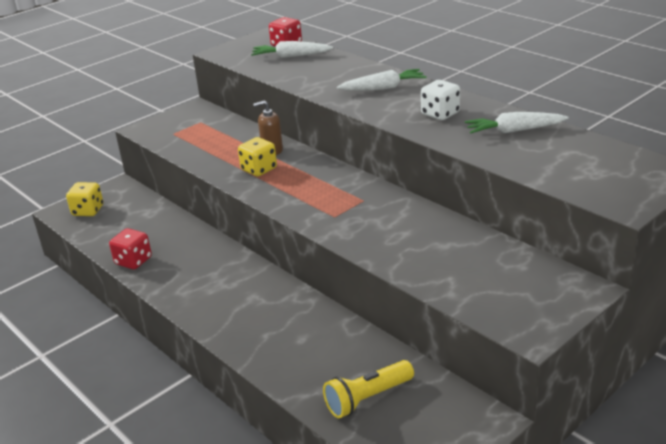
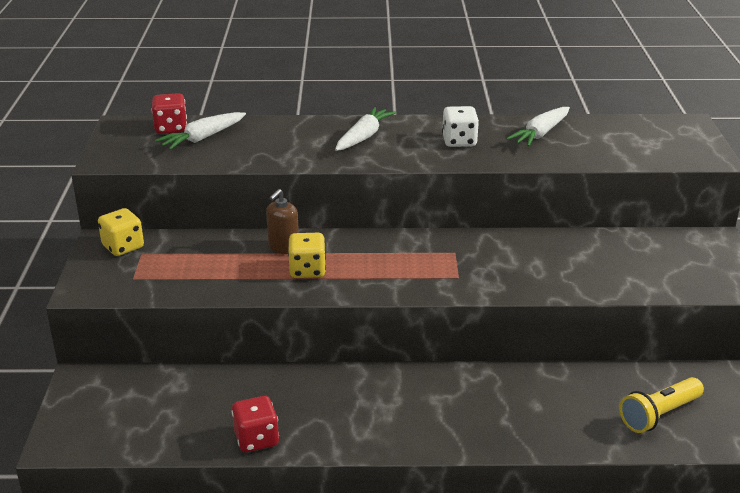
camera: 50 degrees left, 0 degrees up
yellow dice [66,182,103,216] -> yellow dice moved to [98,208,144,256]
yellow flashlight [323,360,414,418] -> yellow flashlight turned 45 degrees clockwise [619,377,704,433]

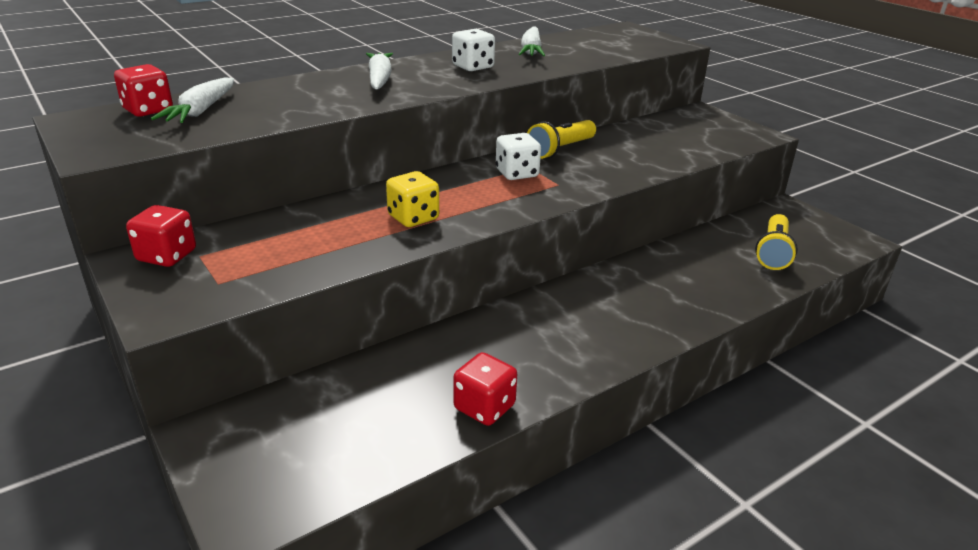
camera: 35 degrees left, 0 degrees up
yellow dice [98,208,144,256] -> red dice [126,205,196,267]
brown soap dispenser [266,189,299,254] -> none
none -> white dice [496,133,541,180]
none -> yellow flashlight [527,120,596,159]

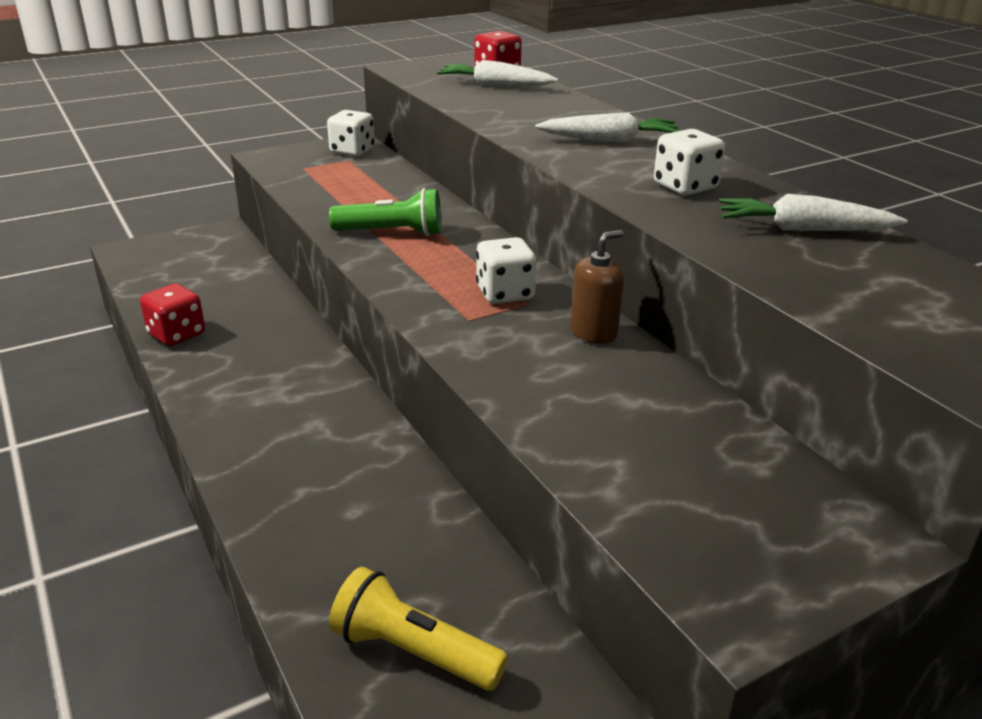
camera: 95 degrees right, 0 degrees up
red dice [126,205,196,267] -> white dice [327,110,375,156]
yellow dice [386,171,439,227] -> green flashlight [329,188,442,236]
yellow flashlight [527,120,596,159] -> brown soap dispenser [571,230,624,344]

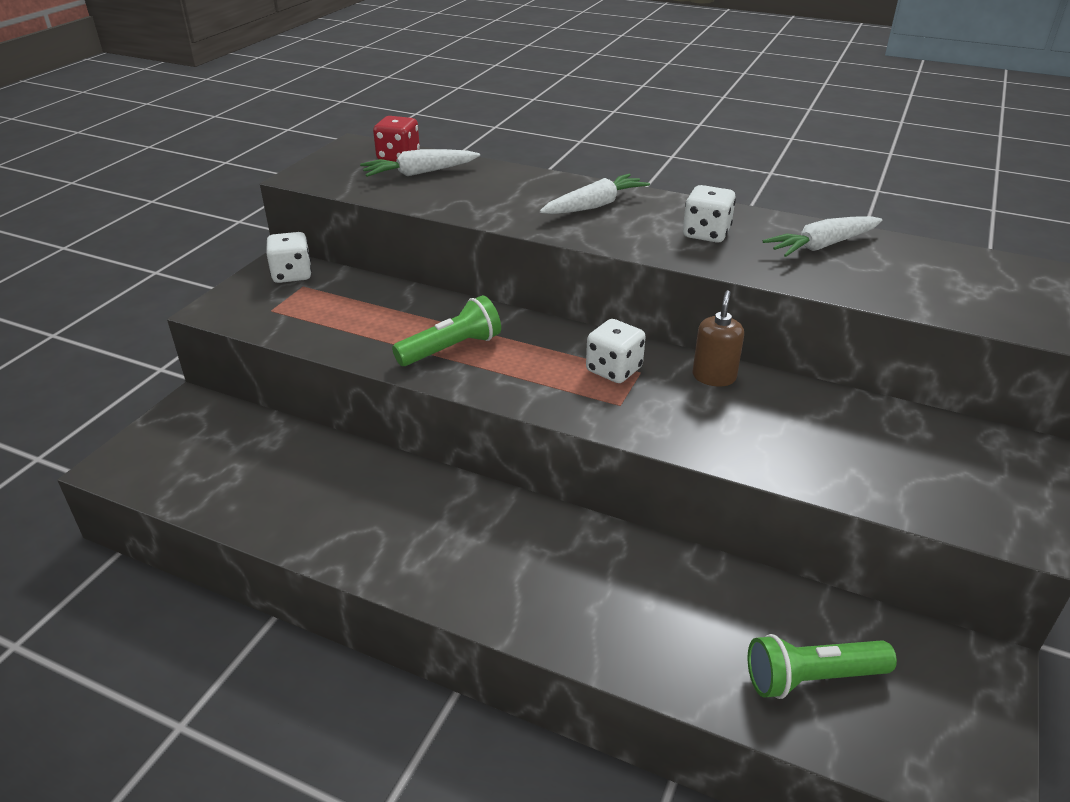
camera: 35 degrees left, 5 degrees up
red dice [140,283,205,346] -> none
yellow flashlight [329,567,508,691] -> green flashlight [748,634,897,699]

